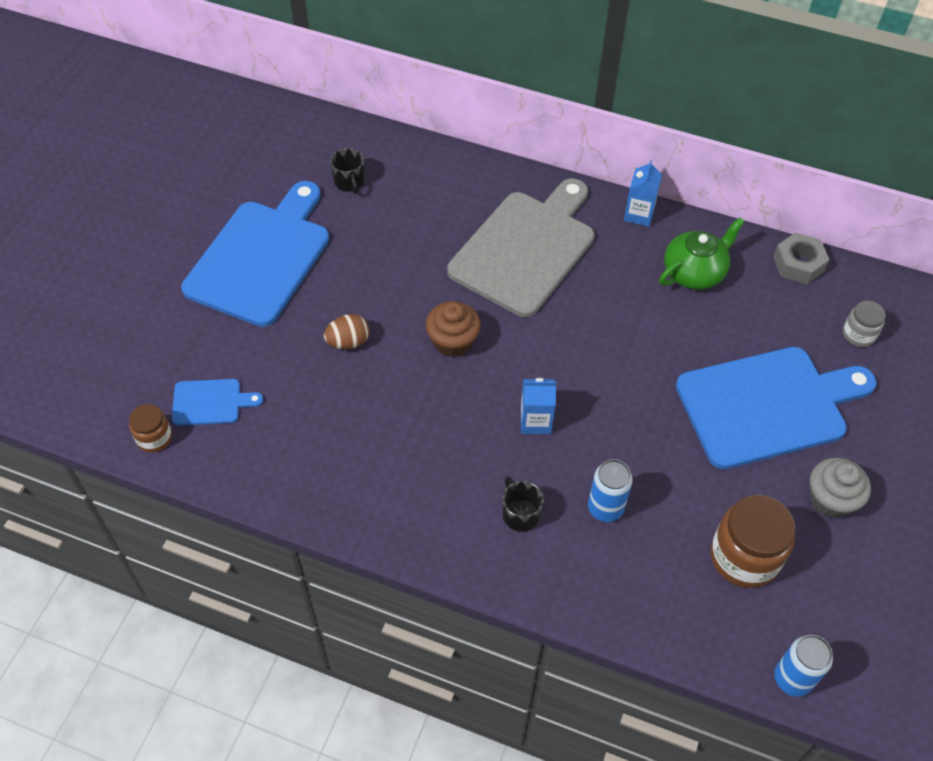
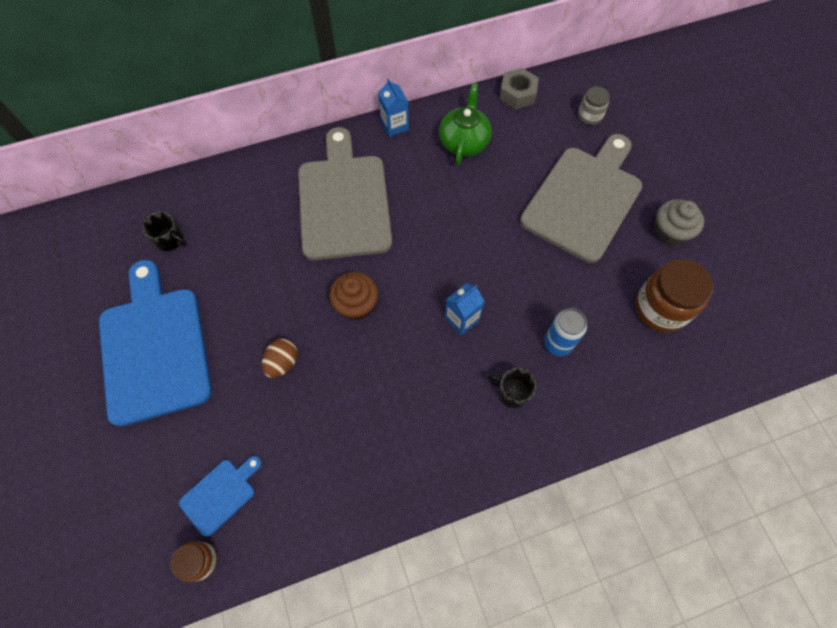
camera: 40 degrees left, 10 degrees up
blue cutting board [676,347,877,469] -> grey cutting board [520,134,642,263]
blue can [774,635,833,697] -> none

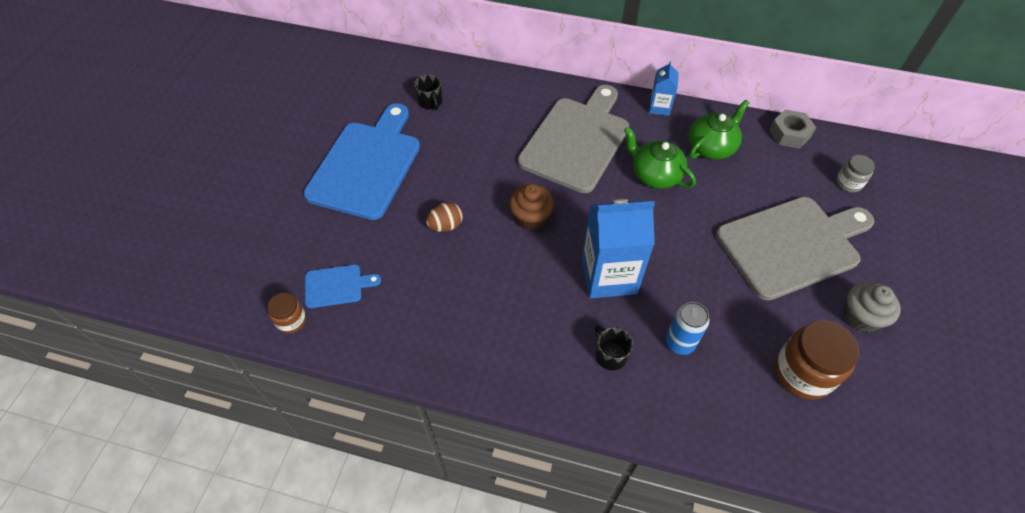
camera: 35 degrees right, 10 degrees down
blue carton [445,283,485,335] -> blue carton [582,199,655,298], size x1.95
none -> green teapot [624,127,696,189]

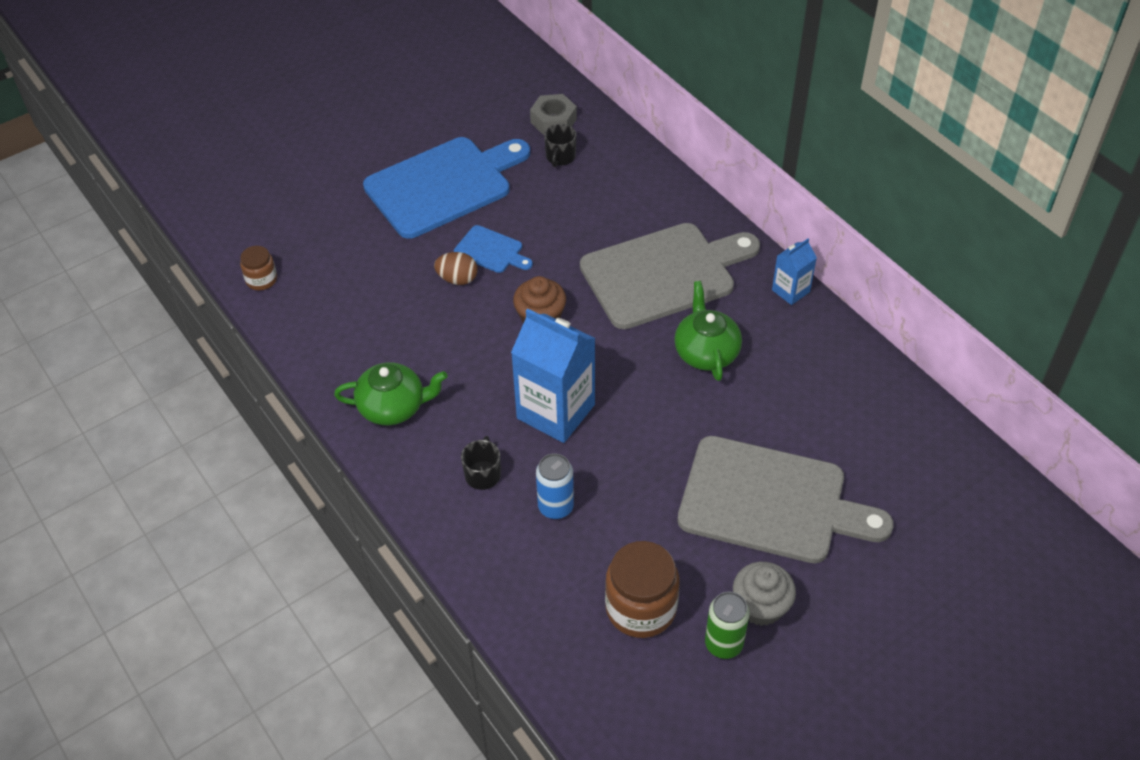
camera: 40 degrees right, 5 degrees down
blue cutting board [305,265,381,308] -> blue cutting board moved to [454,225,533,273]
green teapot [689,100,750,160] -> green teapot moved to [334,362,448,425]
grey nut [769,110,816,149] -> grey nut moved to [530,94,577,135]
grey jar [836,155,875,192] -> none
none -> green can [705,592,750,659]

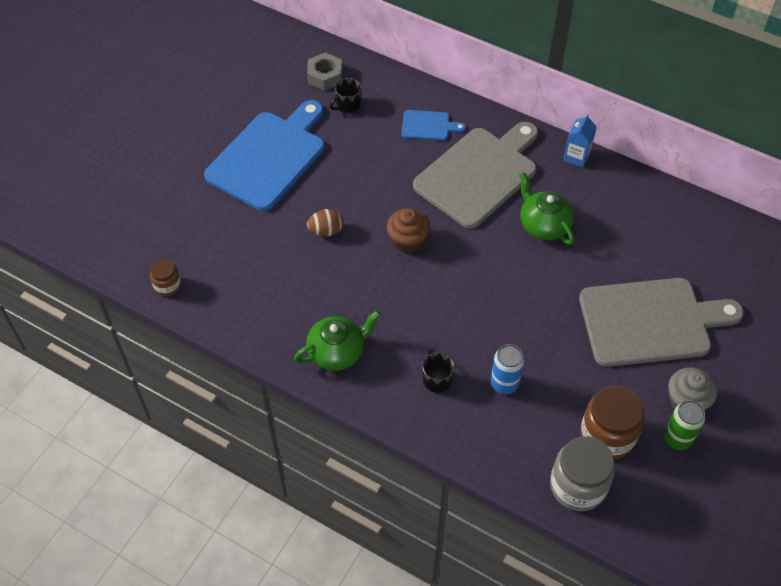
camera: 25 degrees left, 5 degrees up
blue cutting board [454,225,533,273] -> blue cutting board moved to [402,110,466,141]
blue carton [511,309,595,443] -> none
black mug [544,124,576,167] -> black mug turned 60 degrees clockwise [330,78,362,113]
none -> grey jar [550,436,615,511]

